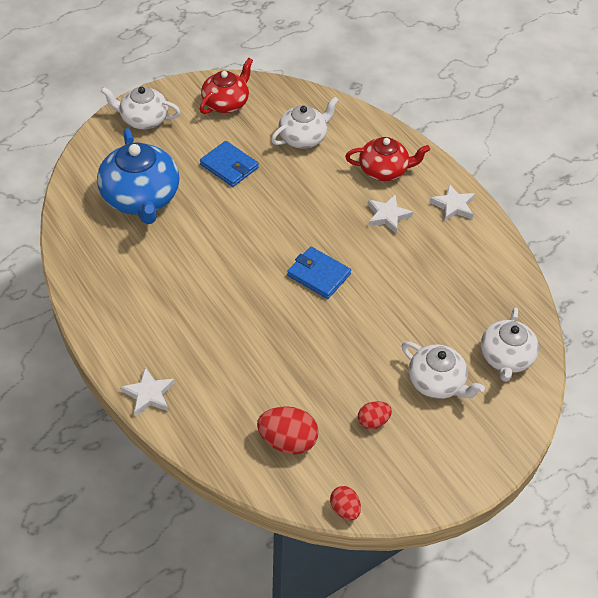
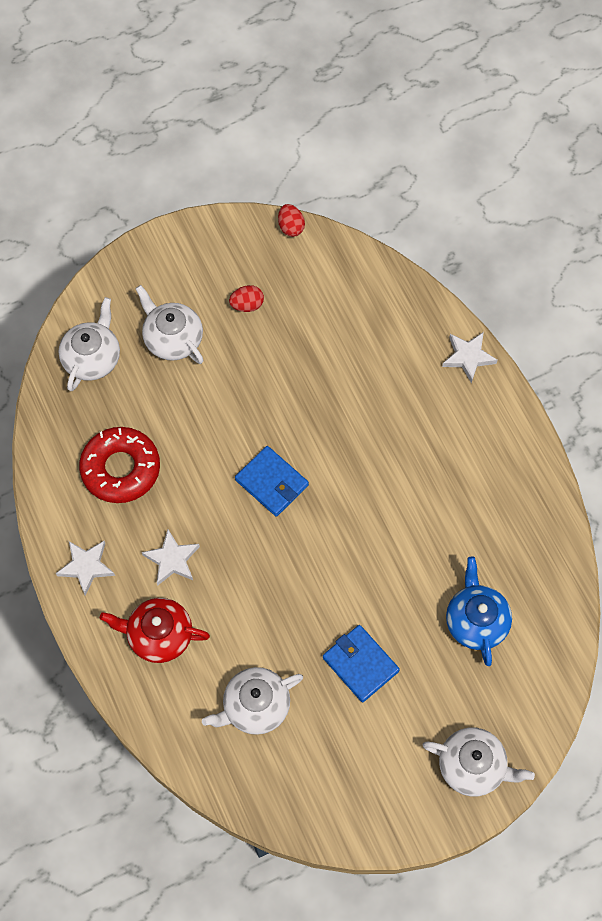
camera: 170 degrees left, 15 degrees up
blue teapot [97,128,179,224] -> blue teapot [446,557,512,666], size x0.64
red teapot [200,58,253,114] -> none
red egg [257,406,319,455] -> none
none -> red donut [79,427,160,503]

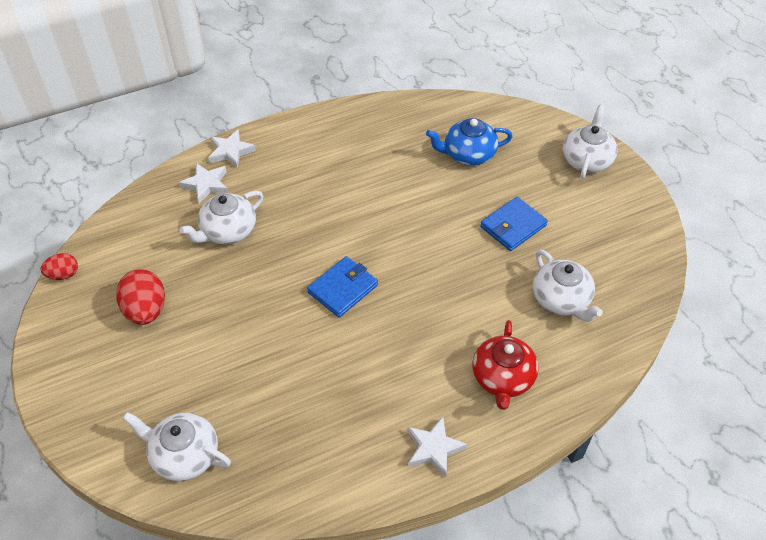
camera: 90 degrees left, 15 degrees down
red donut [79,427,160,503] -> none
white teapot [135,285,204,364] -> white teapot moved to [179,191,263,244]
white star [142,529,200,586] -> white star moved to [179,163,228,204]
red egg [229,285,264,312] -> red egg [116,269,165,325], size x1.71

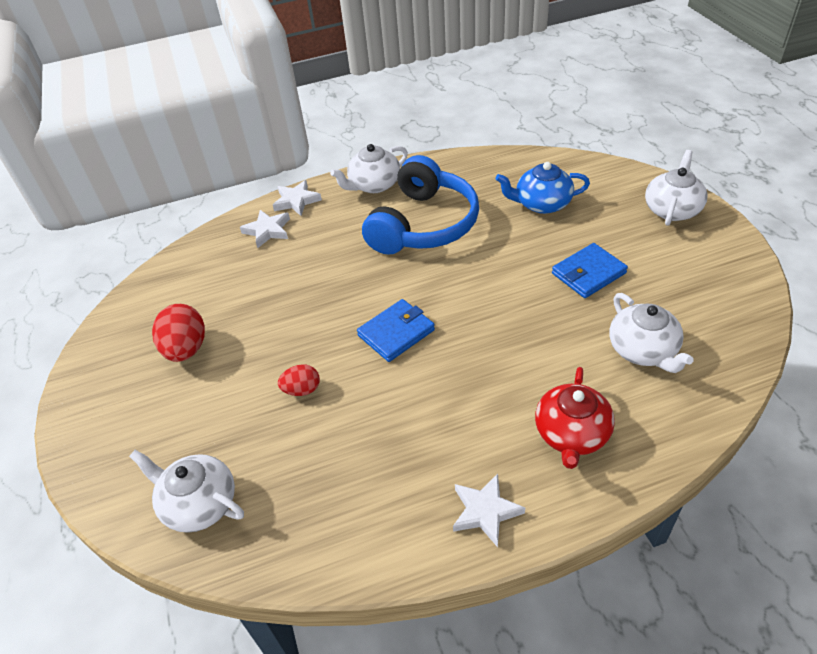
camera: 10 degrees right, 5 degrees down
red egg [41,253,78,280] -> red egg moved to [278,364,320,396]
white teapot [179,191,263,244] -> white teapot moved to [330,144,408,193]
none -> blue headphones [362,155,479,255]

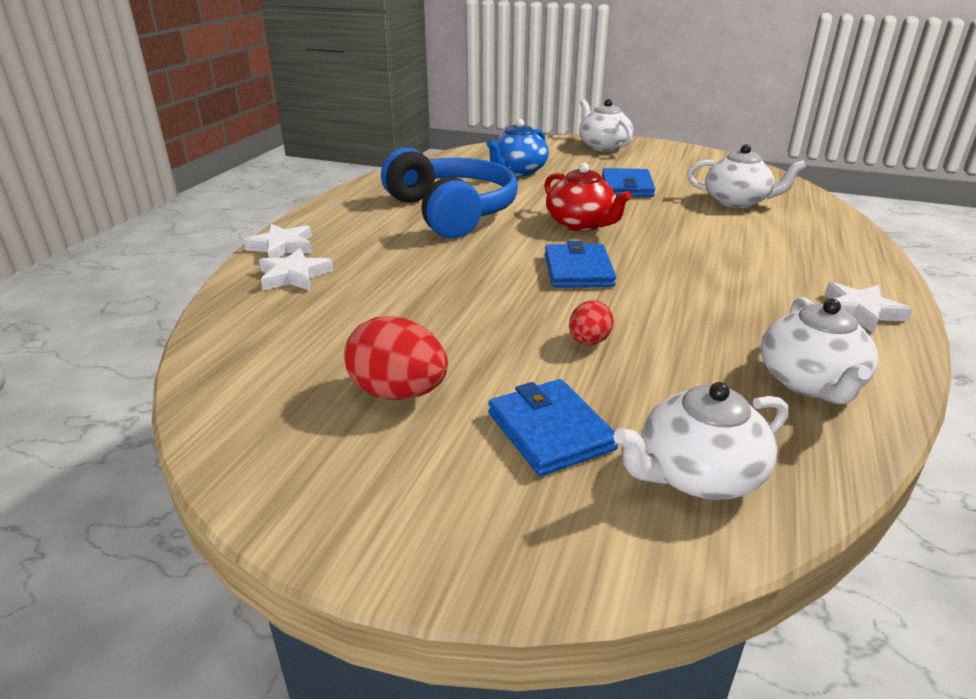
camera: 55 degrees left, 15 degrees down
white teapot [330,144,408,193] -> white teapot moved to [761,297,878,404]
red teapot [535,367,615,469] -> red teapot moved to [545,163,632,231]
none -> blue wallet [488,379,618,476]

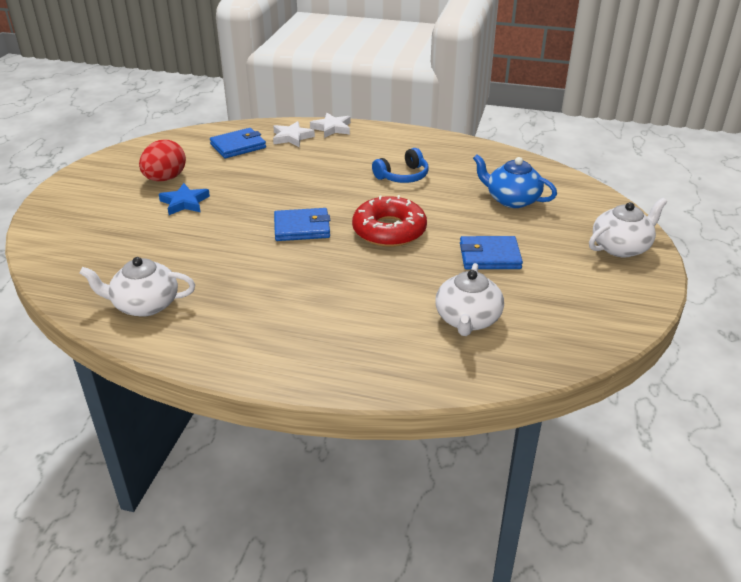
camera: 85 degrees right, 5 degrees up
blue headphones [381,148,518,238] -> blue headphones [372,148,429,183], size x0.50
blue wallet [488,379,618,476] -> blue wallet moved to [210,128,266,159]
red teapot [545,163,632,231] -> red donut [352,195,427,247]
red egg [569,300,614,345] -> none
white teapot [613,382,788,500] -> none
white star [825,282,912,334] -> none
none -> blue star [159,183,210,215]

